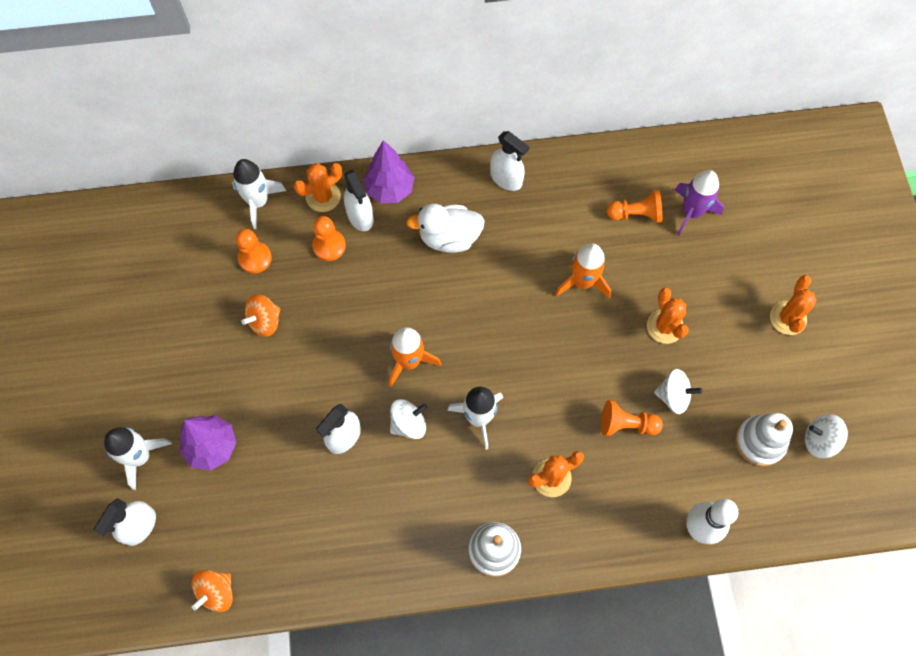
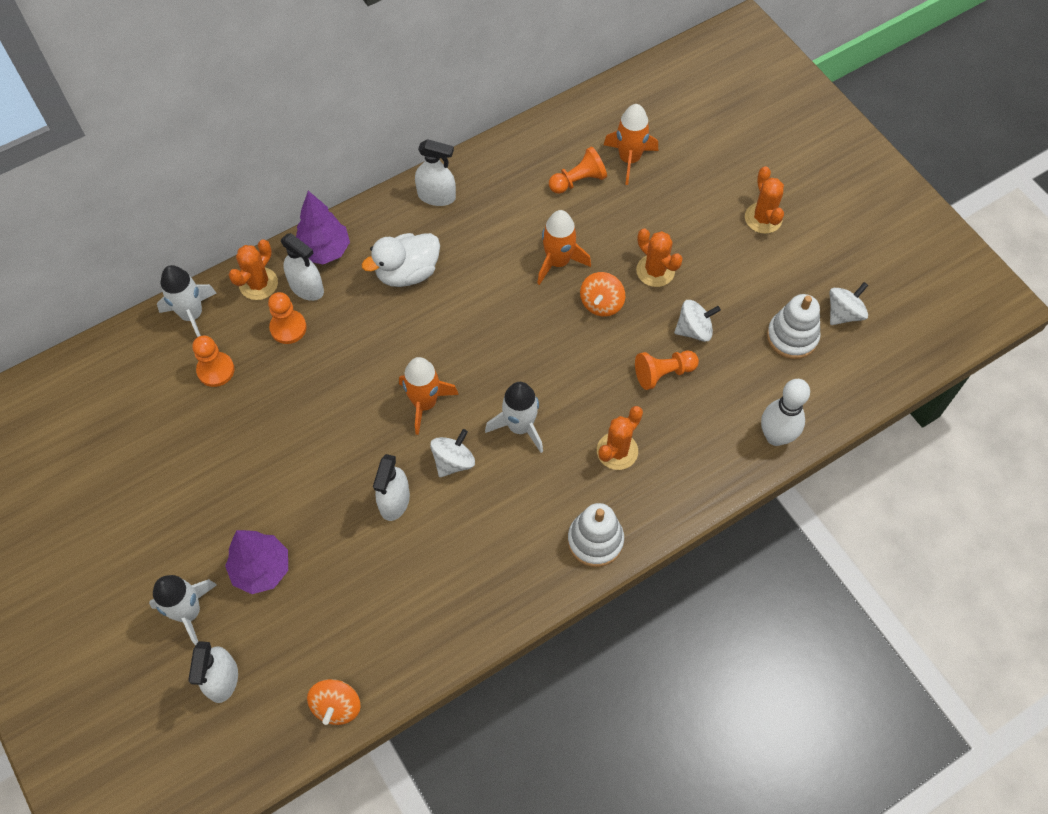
camera: 25 degrees left, 5 degrees down
orange spinning top [241,294,280,337] -> orange spinning top moved to [580,272,625,317]
purple rocket [675,170,724,236] -> orange rocket [604,104,658,185]
white spinning top [805,414,848,458] -> white spinning top turned 150 degrees clockwise [830,282,868,325]

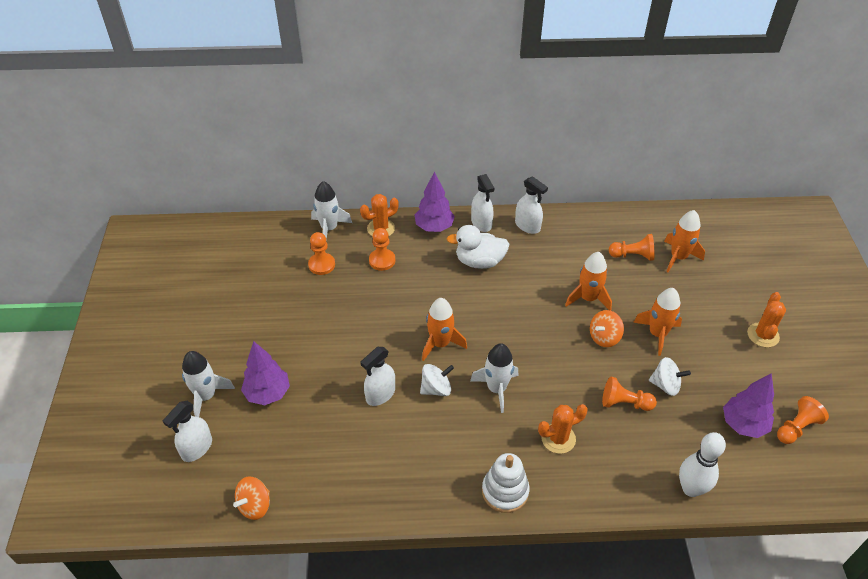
camera: 30 degrees right, 15 degrees down
white spray bottle [281,233,324,301] -> white spray bottle moved to [471,174,494,232]
orange cactus [636,229,683,287] -> orange rocket [633,288,682,356]
white stacking toy [767,294,821,359] -> purple tree [723,373,774,438]
white spinning top [830,282,868,325] -> orange pawn [777,396,829,444]

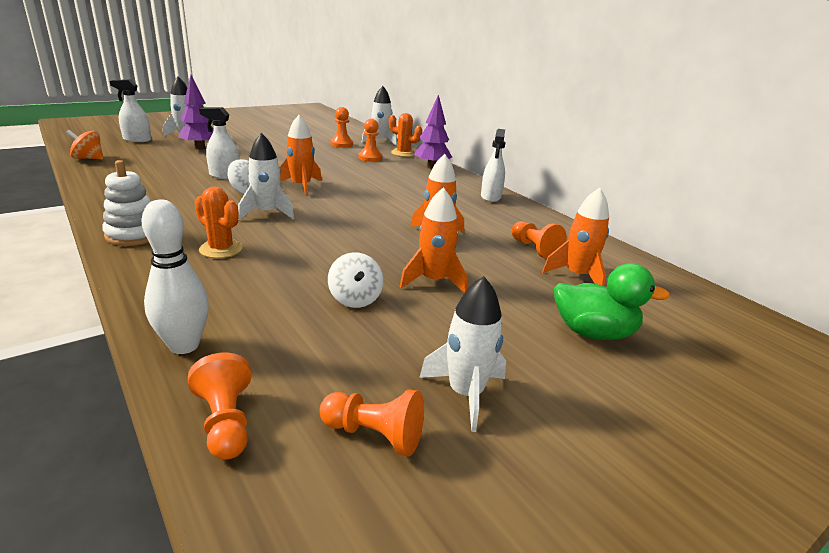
camera: 55 degrees right, 20 degrees down
white duck [447,225,509,269] -> none
white spray bottle [471,174,494,232] -> none
orange spinning top [590,310,624,347] -> none
orange pawn [602,377,657,411] -> orange pawn moved to [188,353,252,460]
purple tree [723,373,774,438] -> none
orange cactus [747,292,786,347] -> none
none -> white rocket [419,276,506,432]
none -> green duck [554,263,670,340]

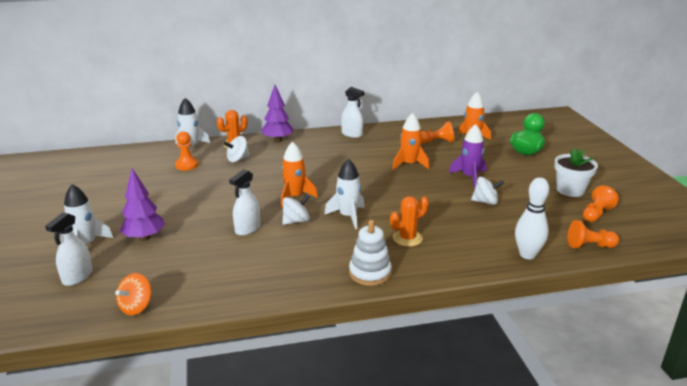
camera: 65 degrees left, 0 degrees up
orange pawn [358,118,382,162] -> white spinning top [224,136,250,162]
orange rocket [400,187,467,293] -> purple rocket [449,124,486,188]
white rocket [419,276,506,432] -> white flower pot [554,147,598,197]

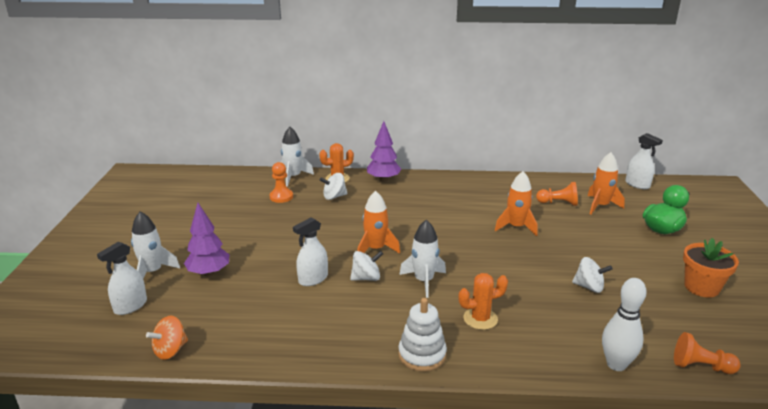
camera: 15 degrees right, 0 degrees up
white spray bottle [341,87,365,138] -> white spray bottle moved to [625,133,663,189]
purple rocket [449,124,486,188] -> none
white flower pot [554,147,598,197] -> orange flower pot [683,238,739,298]
orange pawn [583,185,619,222] -> none

